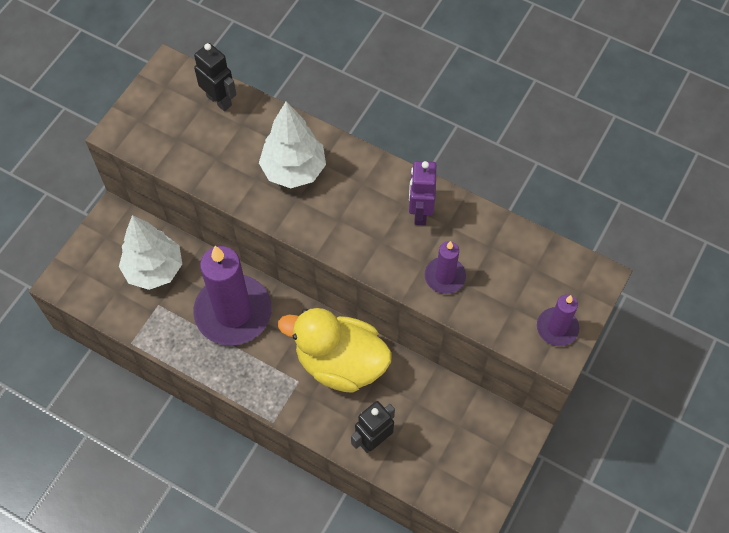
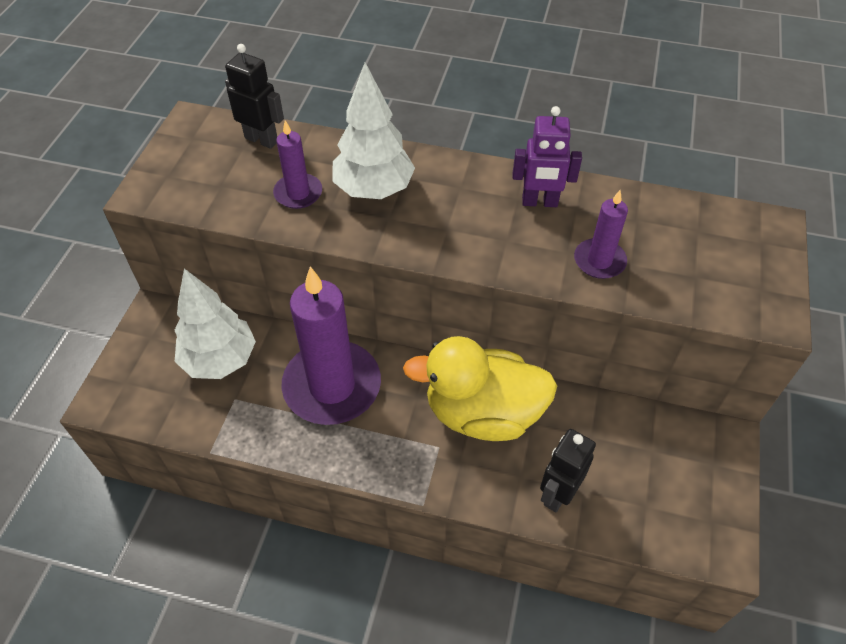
camera: 15 degrees left, 10 degrees down
purple robot [409,161,437,225] -> purple robot turned 75 degrees counterclockwise [513,106,582,207]
purple candle [537,294,579,346] -> purple candle moved to [273,120,322,209]

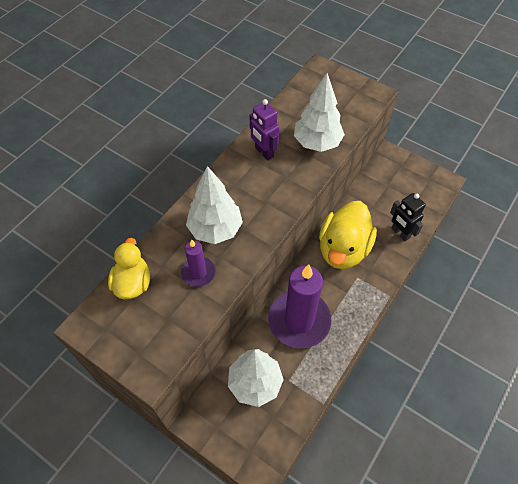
camera: 70 degrees left, 5 degrees up
black robot [225,44,284,149] -> yellow duck [108,238,150,299]
purple robot [513,106,582,207] -> purple robot turned 120 degrees clockwise [250,99,279,161]
purple candle [574,190,628,279] -> white tree [294,73,345,152]

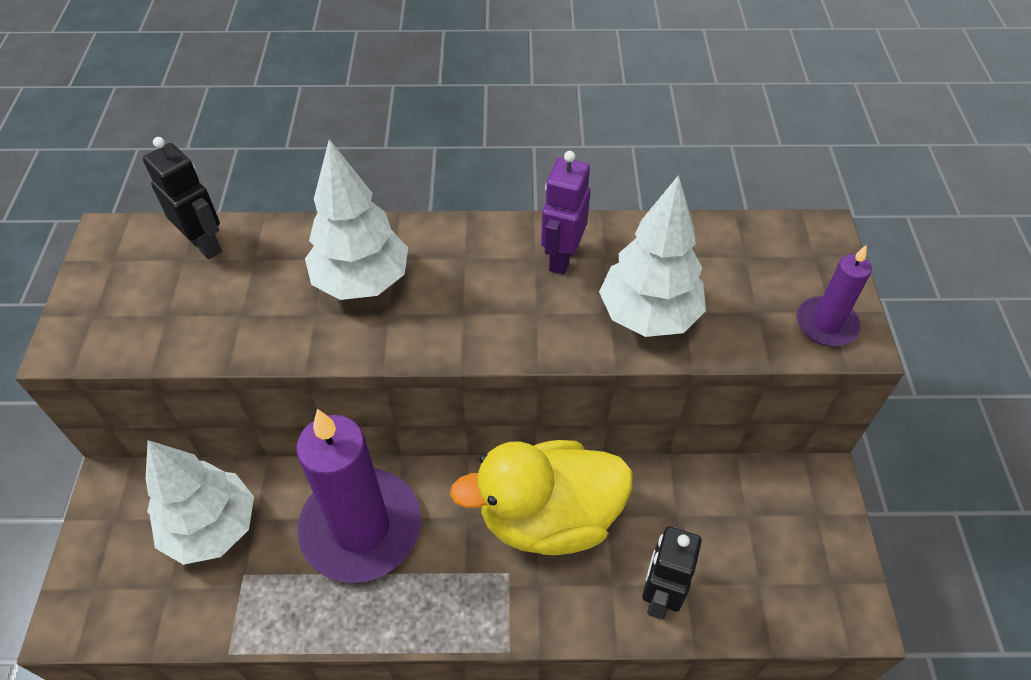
camera: 55 degrees right, 5 degrees down
yellow duck [108,238,150,299] -> black robot [143,137,222,259]
purple candle [181,239,216,287] -> purple candle moved to [797,245,872,346]

